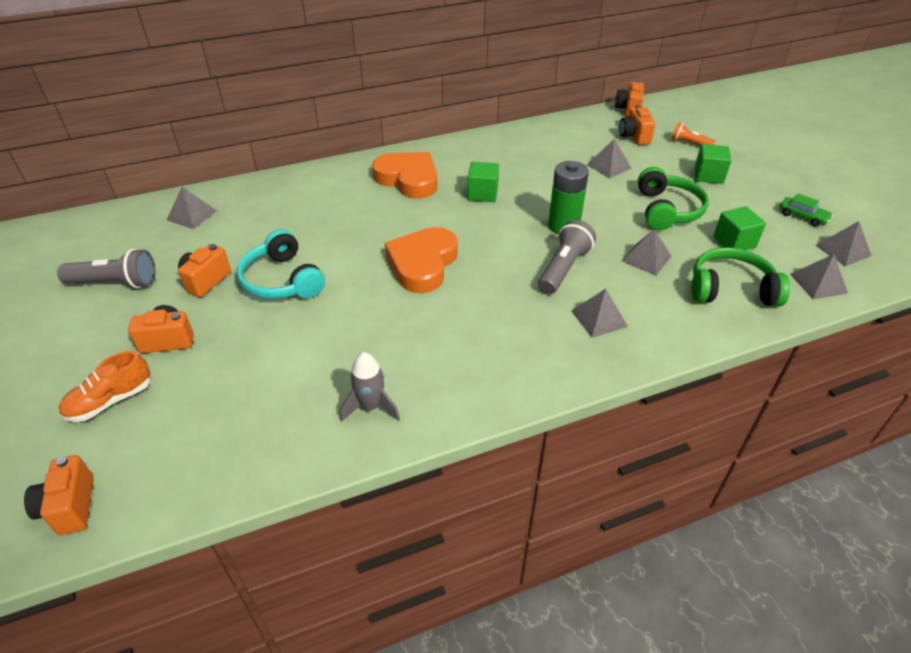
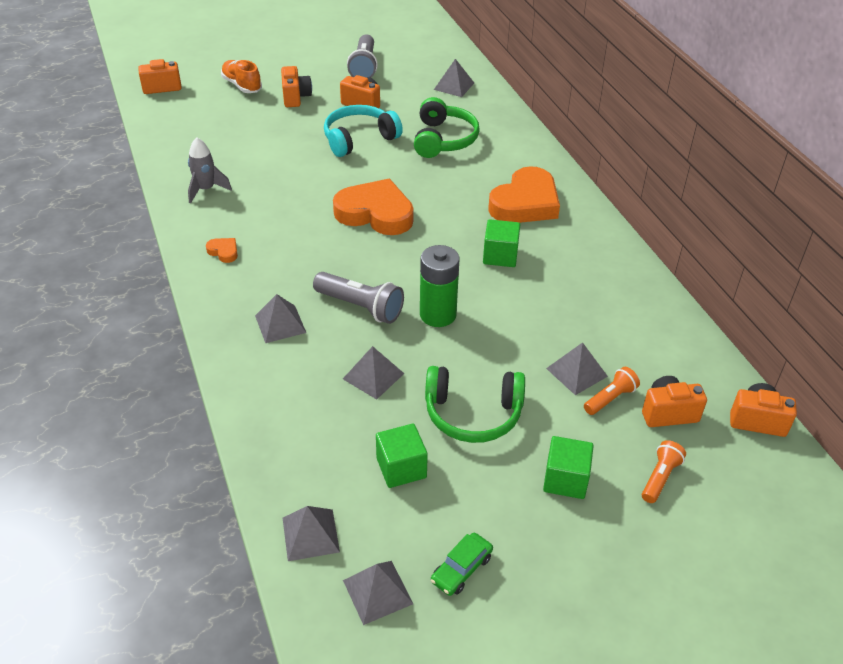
camera: 90 degrees right, 0 degrees up
green headphones [692,247,790,307] -> green headphones moved to [414,97,480,158]
none -> orange heart [206,238,238,263]
none -> orange flashlight [584,367,640,415]

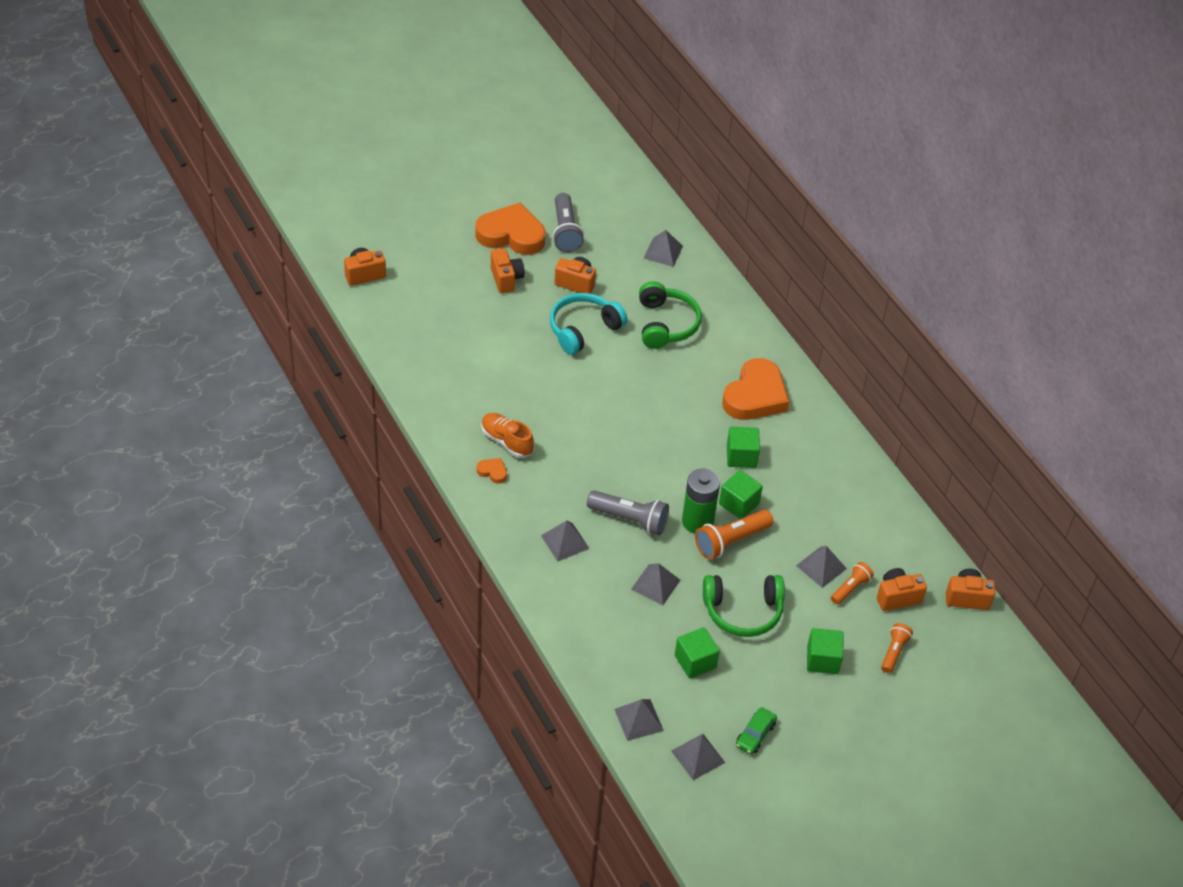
camera: 10 degrees left, 5 degrees up
grey rocket [188,137,232,204] -> none
orange shoe [221,60,262,93] -> orange shoe moved to [481,413,534,458]
orange heart [333,179,414,235] -> orange heart moved to [475,202,546,255]
none -> orange flashlight [695,510,773,560]
none -> green cube [719,470,763,519]

